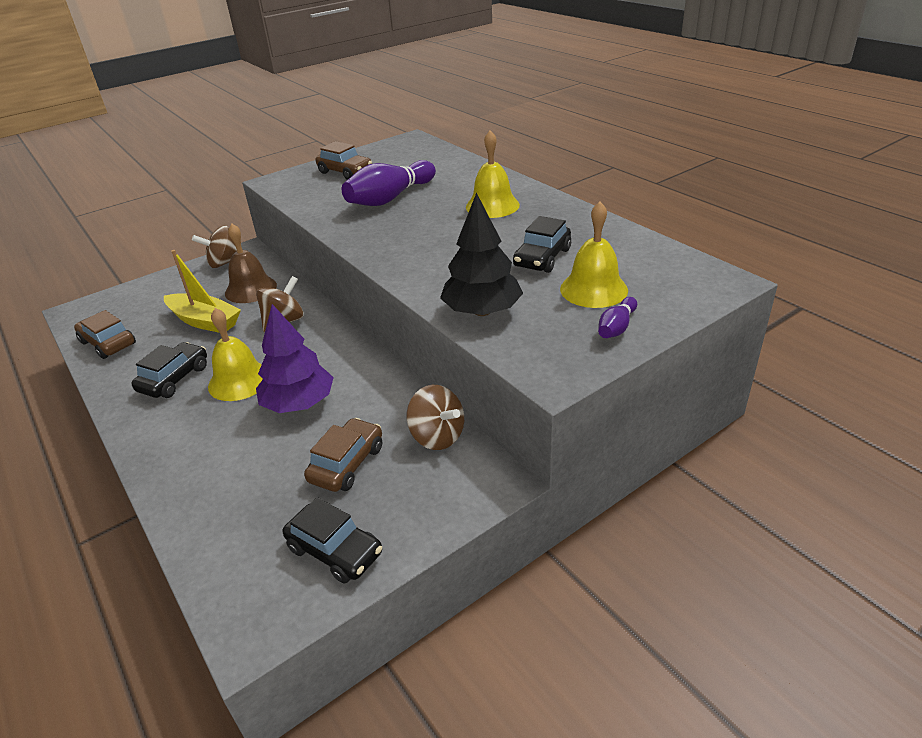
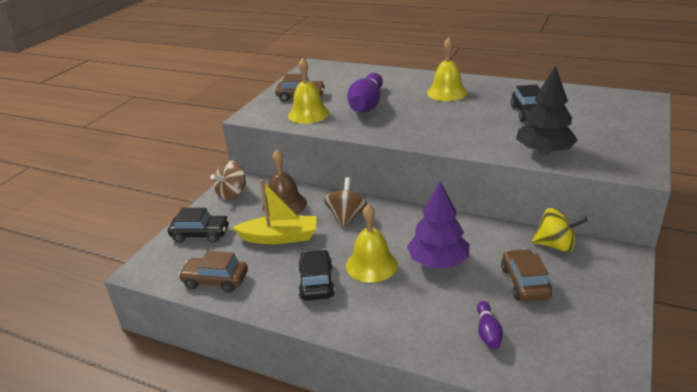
camera: 30 degrees left, 5 degrees down
black car [283,497,382,583] -> black car moved to [168,208,230,243]
brown spinning top [407,385,464,450] -> yellow spinning top [532,208,588,252]
yellow bell [560,202,628,308] -> yellow bell moved to [288,57,330,124]
purple bowling pin [598,297,637,338] -> purple bowling pin moved to [477,301,503,349]

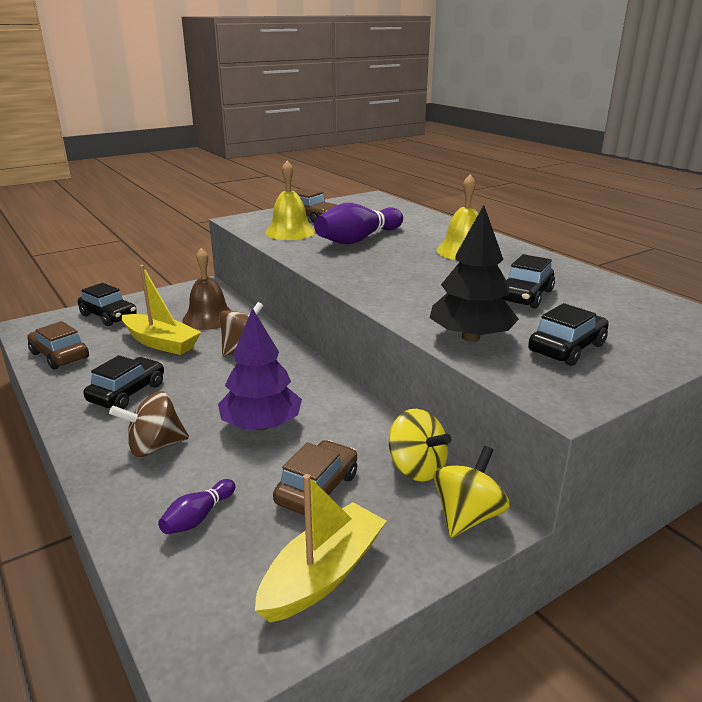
camera: 30 degrees right, 5 degrees down
brown spinning top [211,161,246,200] -> brown spinning top moved to [109,391,189,457]
yellow bell [346,204,398,282] -> none
none -> yellow boat [255,474,386,623]
none -> yellow spinning top [434,446,510,537]
none -> black car [528,303,609,366]

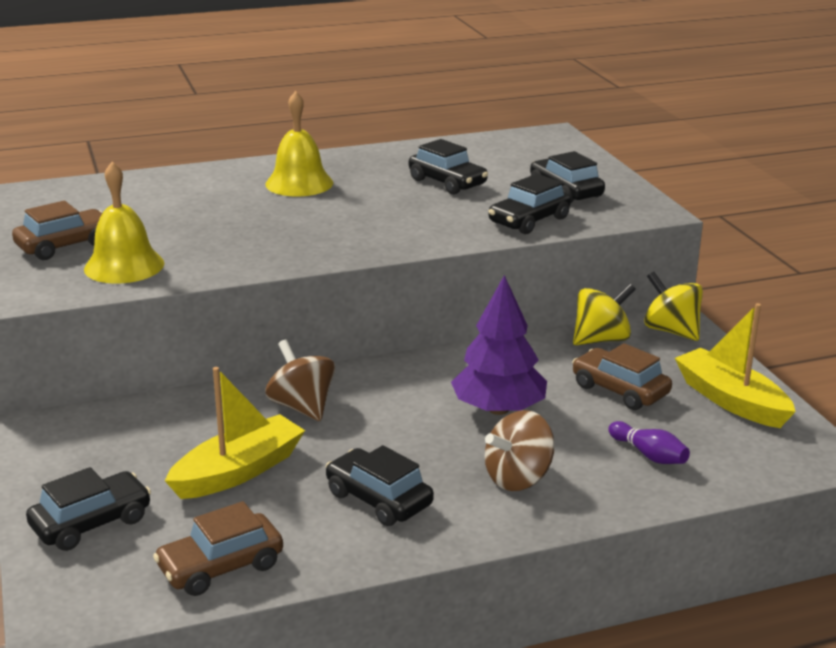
camera: 75 degrees left, 0 degrees up
brown spinning top [109,391,189,457] -> brown spinning top turned 60 degrees clockwise [485,410,555,491]
brown bell [182,248,231,330] -> none
purple bowling pin [314,203,403,244] -> none
black tree [430,205,519,342] -> black car [488,174,571,234]

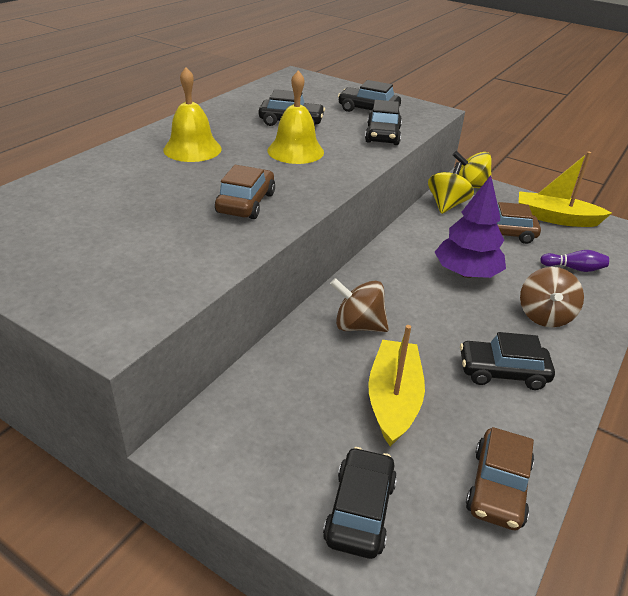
camera: 40 degrees left, 10 degrees up
brown car [12,201,102,260] -> brown car moved to [215,165,275,219]
yellow bell [84,162,164,284] -> yellow bell moved to [268,70,324,164]

